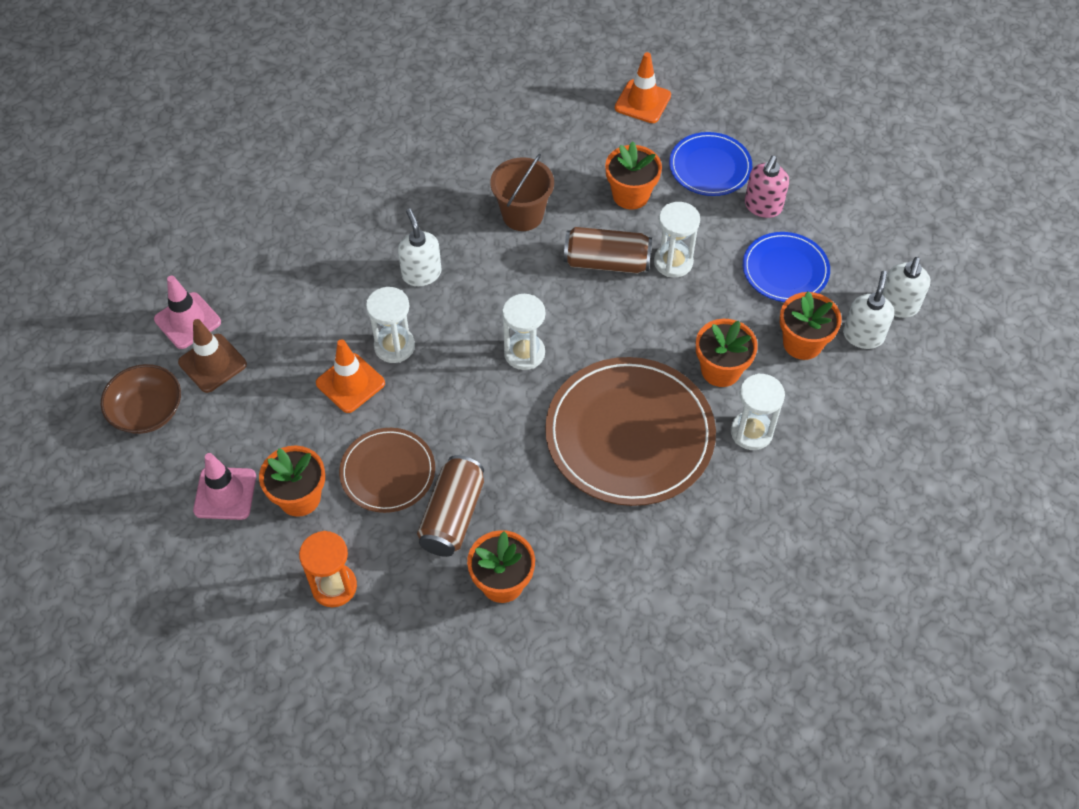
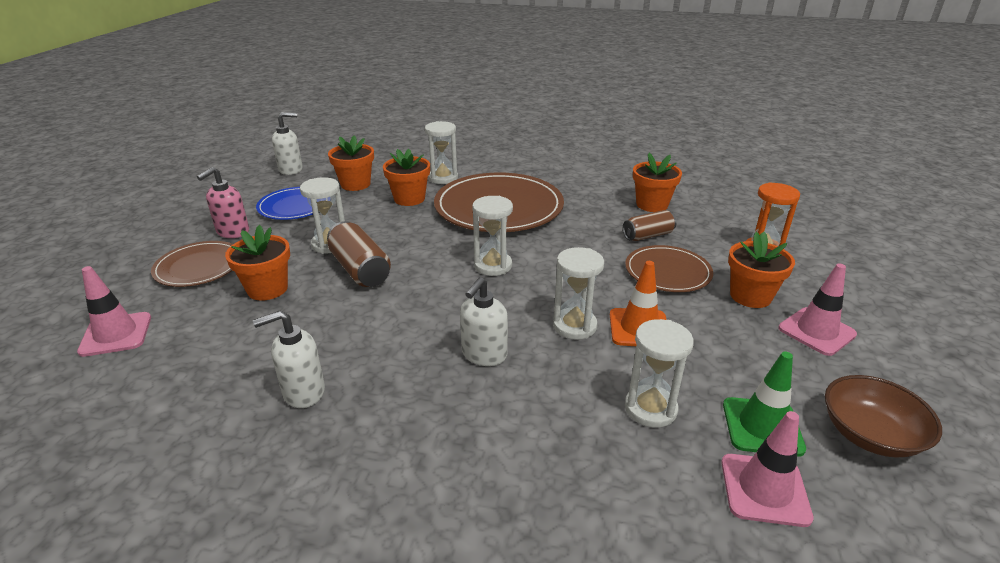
camera: 130 degrees left, 25 degrees down
brown traffic cone [178,319,247,393] -> green traffic cone [723,352,806,457]
brown can [417,455,484,557] -> brown can [623,210,677,241], size x0.67
brown bucket [490,154,554,231] -> none
orange traffic cone [615,52,671,123] -> pink traffic cone [77,266,151,357]
blue plate [669,132,752,196] -> brown plate [151,241,233,287]
pink soap dispenser [745,156,789,218] -> pink soap dispenser turned 135 degrees clockwise [197,167,249,238]
white soap dispenser [843,271,894,349] -> white soap dispenser moved to [253,311,325,408]
none -> white hourglass [625,319,694,428]

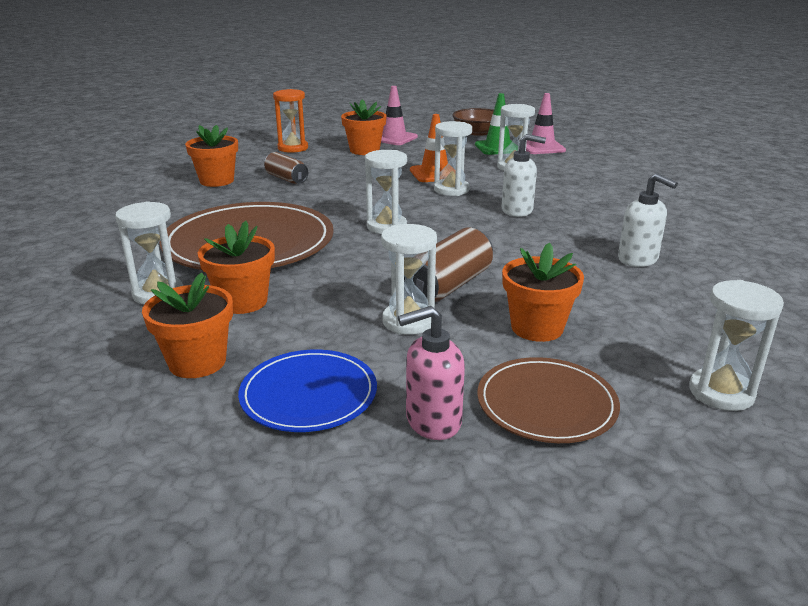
camera: 110 degrees left, 5 degrees down
pink traffic cone [77,266,151,357] -> white hourglass [689,280,784,411]
pink soap dispenser [197,167,249,238] -> pink soap dispenser turned 150 degrees clockwise [398,306,465,440]
white soap dispenser [272,112,303,175] -> none
brown plate [625,245,713,292] -> none

